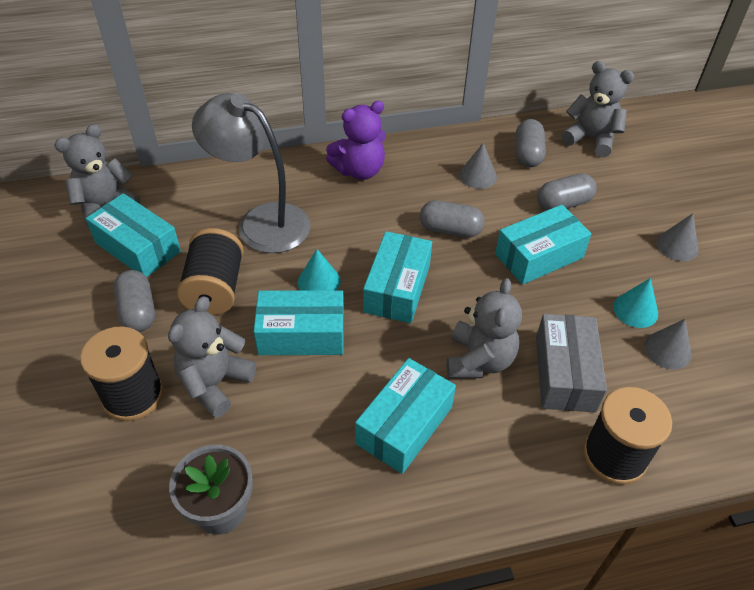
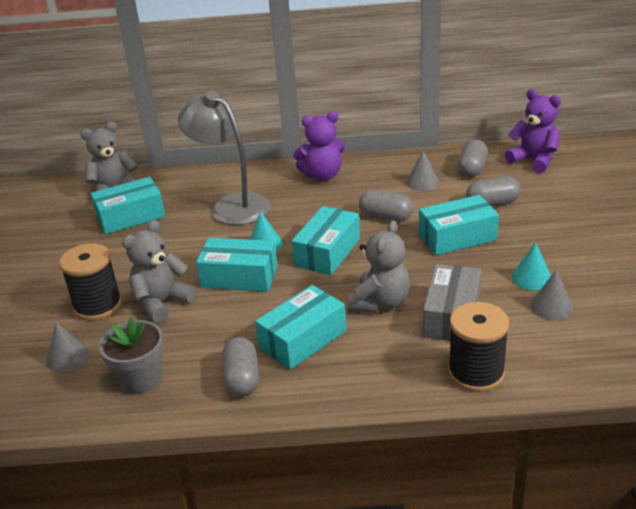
camera: 15 degrees right, 15 degrees down
turquoise box [86,193,181,277] -> turquoise box turned 75 degrees counterclockwise [91,177,165,234]
grey capsule [113,270,155,332] -> grey capsule moved to [222,337,259,397]
black spool [177,228,244,315] -> none
grey teddy bear [561,61,634,158] -> purple teddy bear [505,89,561,173]
grey cone [656,213,699,261] -> grey cone moved to [46,322,89,372]

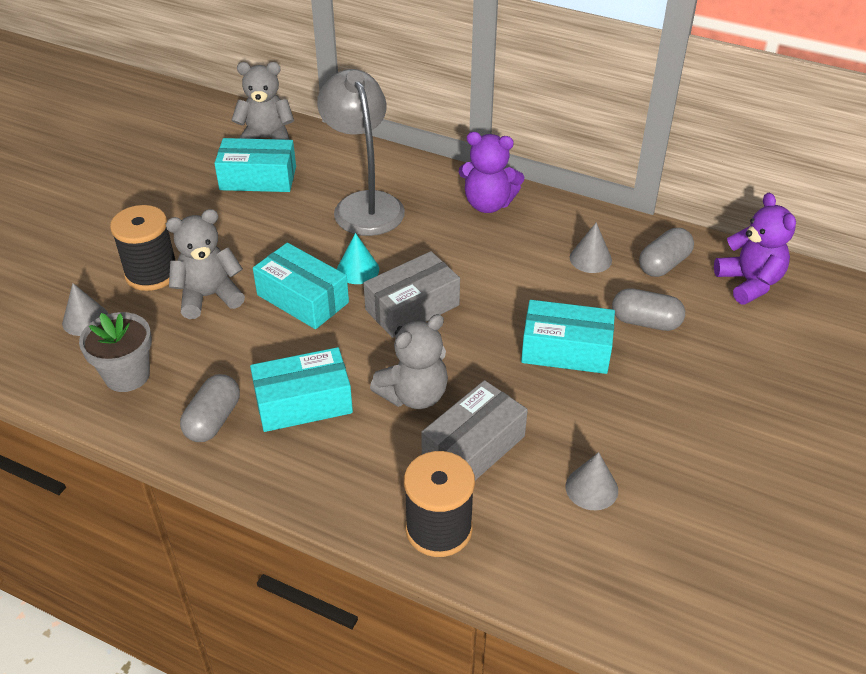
camera: 25 degrees right, 10 degrees up
turquoise box [292,206,360,275] -> grey box [364,251,460,338]
grey capsule [359,190,413,222] -> none
turquoise cone [512,242,551,290] -> none

